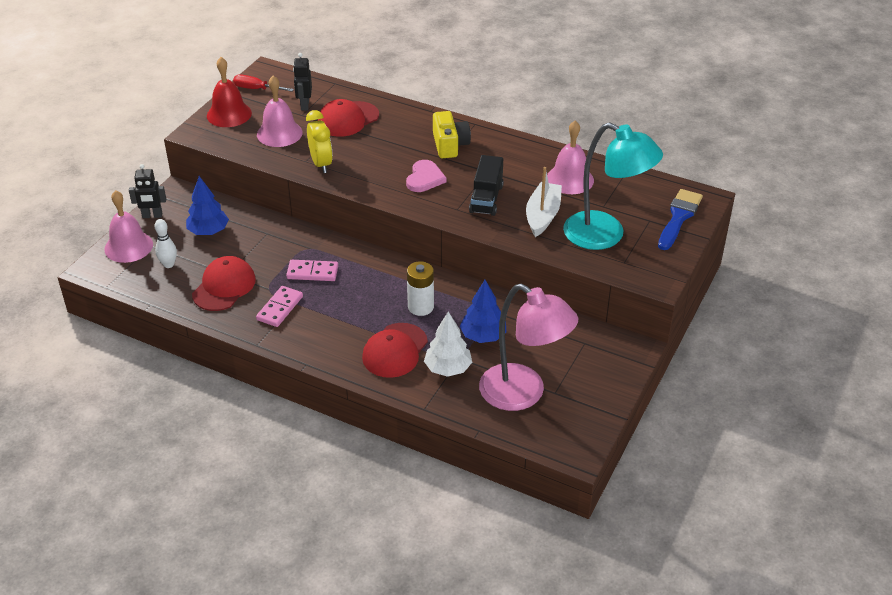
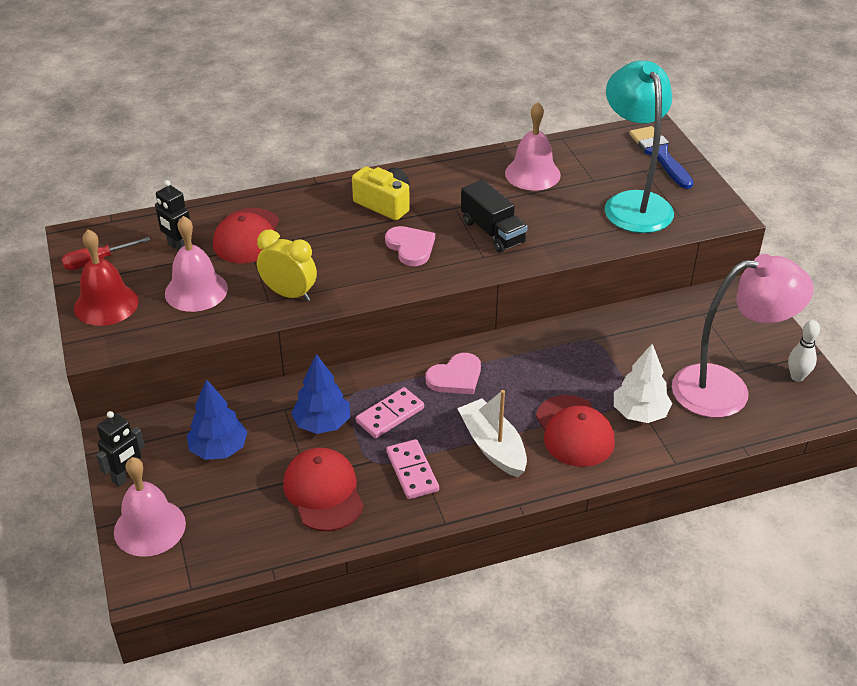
camera: 45 degrees left, 0 degrees up
white bowling pin [155,219,177,268] -> white bowling pin moved to [788,320,820,382]
white battery [407,261,434,316] -> none
blue tree [460,280,506,343] -> blue tree moved to [291,354,350,434]
white boat [526,167,562,237] -> white boat moved to [457,390,527,477]
turquoise lamp [563,122,663,250] -> turquoise lamp turned 90 degrees counterclockwise [605,60,674,233]
none -> pink heart [426,353,481,394]

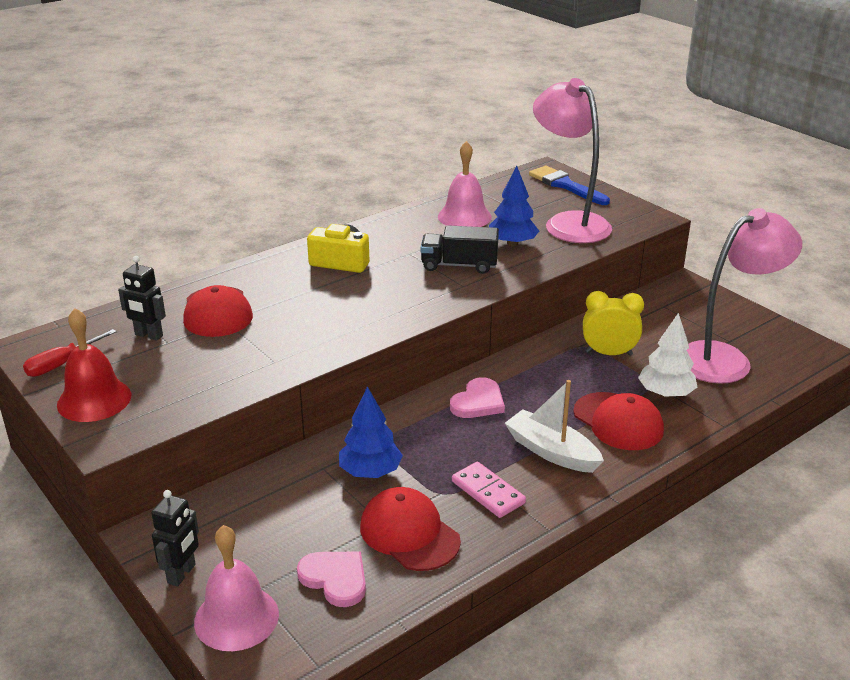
camera: 20 degrees left, 10 degrees down
pink bell [165,216,228,312] -> none
blue tree [187,379,248,460] -> blue tree moved to [489,166,539,246]
yellow clock [257,230,317,301] -> yellow clock moved to [583,291,644,356]
pink domino [356,387,424,438] -> none
pink heart [385,226,435,266] -> pink heart moved to [297,552,366,607]
black truck [461,180,528,252] -> black truck turned 150 degrees clockwise [421,225,499,274]
turquoise lamp [605,60,674,233] -> pink lamp [533,78,612,243]
white bowling pin [788,320,820,382] -> none

